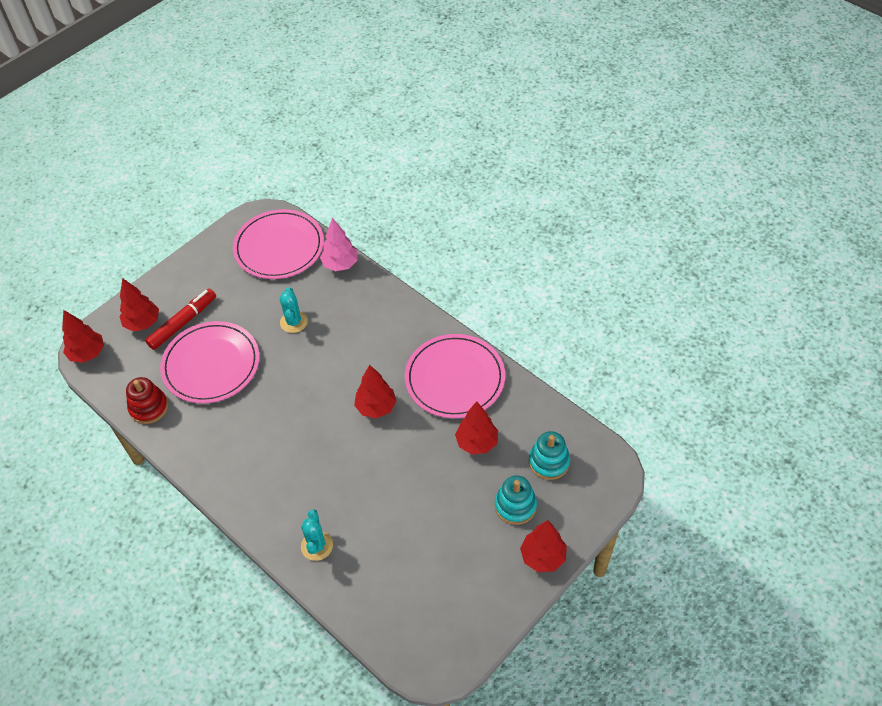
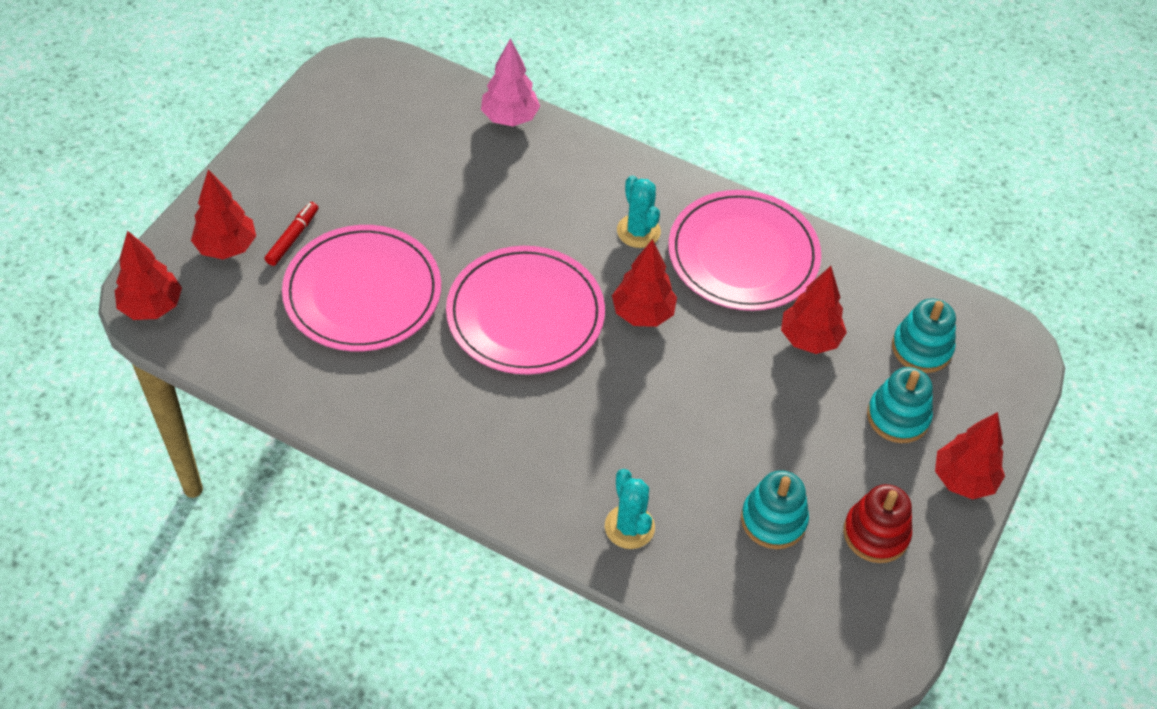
camera: 20 degrees left, 0 degrees up
red stacking toy [126,377,168,424] -> red stacking toy moved to [843,484,912,563]
red marker [145,289,216,350] -> red marker [265,202,319,266], size x0.61
pink plate [233,209,324,279] -> pink plate moved to [446,246,605,375]
turquoise cactus [280,287,308,333] -> turquoise cactus moved to [617,175,661,248]
none -> turquoise stacking toy [741,470,809,549]

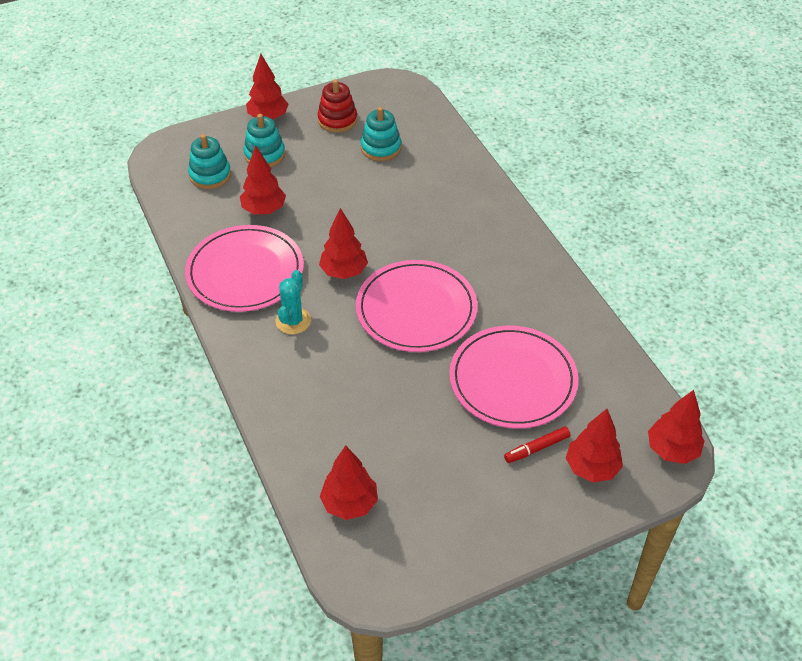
camera: 140 degrees left, 5 degrees down
pink tree [481,38,540,126] -> none
turquoise cactus [605,469,655,549] -> none
none -> red tree [320,445,378,520]

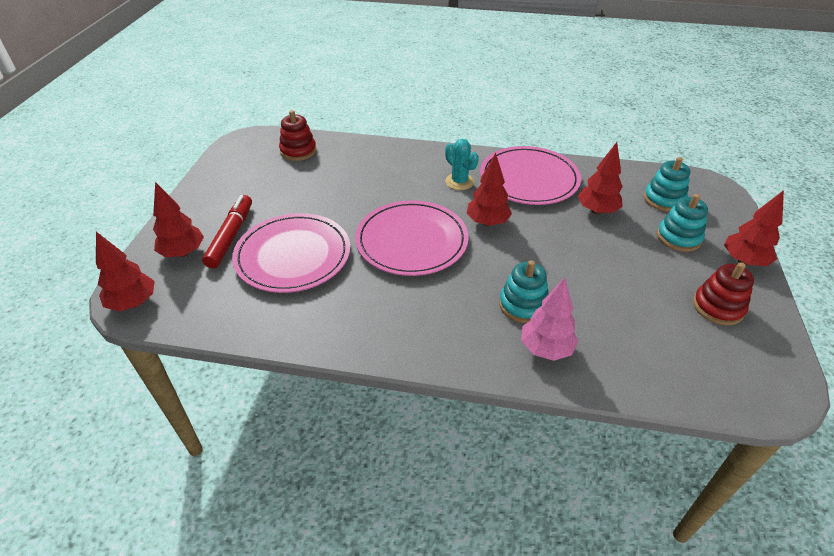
camera: 125 degrees right, 5 degrees down
red tree [320,445,378,520] -> red stacking toy [279,110,316,161]
turquoise stacking toy [361,107,401,161] -> turquoise stacking toy moved to [499,260,549,323]
red marker [504,426,571,463] -> red marker [202,195,252,268], size x1.64
none -> pink tree [521,278,579,361]

